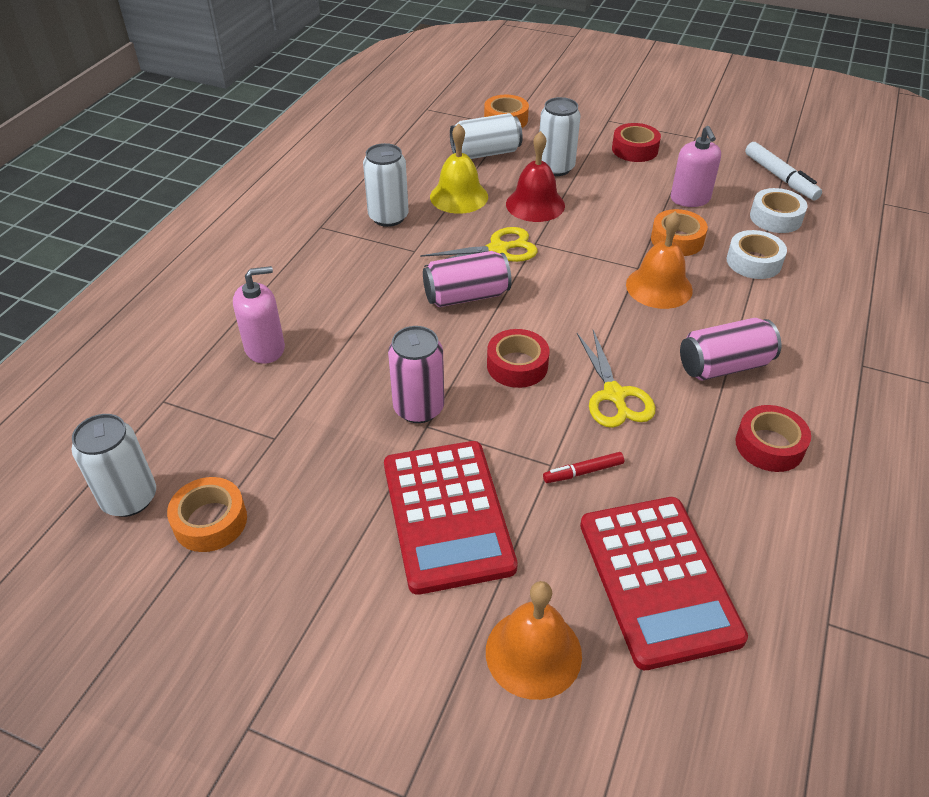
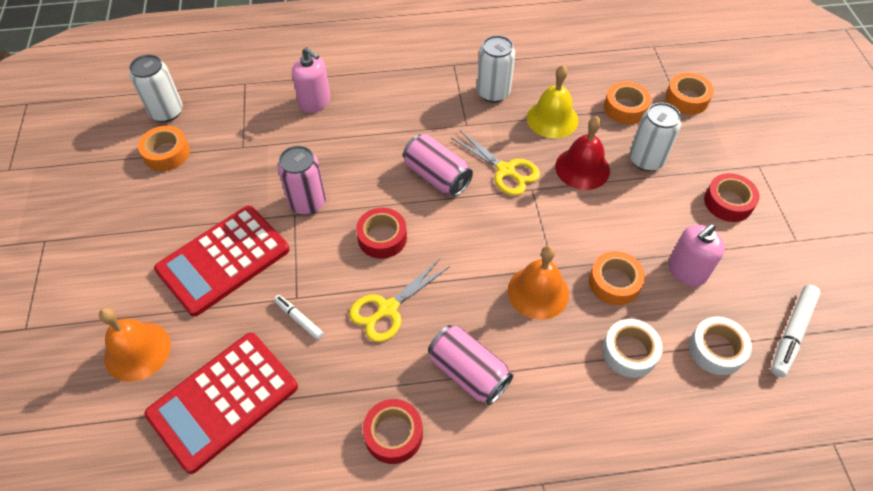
camera: 60 degrees right, 10 degrees up
white can [450,113,523,159] -> orange tape [604,82,651,124]
red marker [543,452,624,483] -> white marker [274,295,324,340]

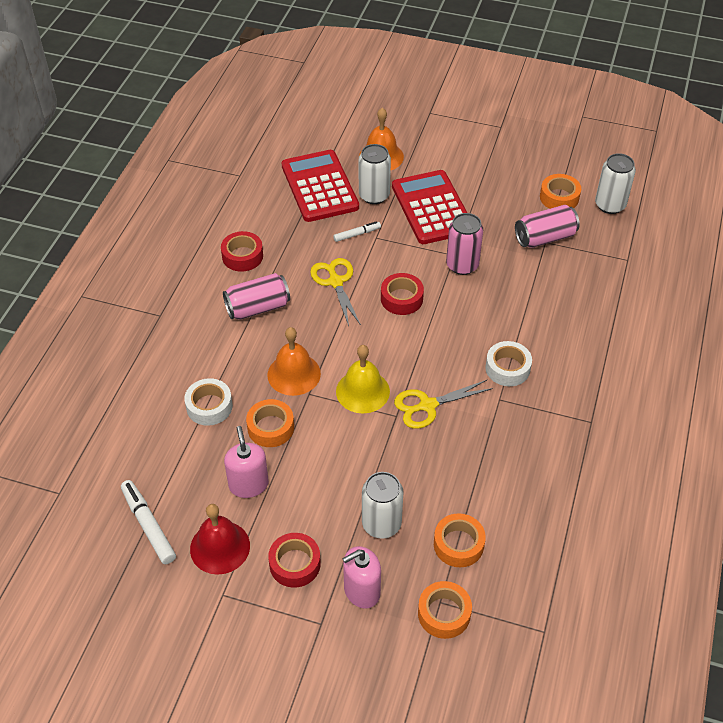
camera: 115 degrees right, 5 degrees down
pink soap dispenser [292,47,331,113] -> pink soap dispenser moved to [342,546,381,609]
pink can [403,134,473,197] -> pink can moved to [515,205,580,248]
white can [477,35,515,103] -> white can moved to [359,144,391,204]
yellow bell [527,65,578,138] -> yellow bell moved to [336,345,390,413]
red bell [555,116,610,190] -> red bell moved to [190,504,250,575]
white tape [689,316,752,375] -> white tape moved to [485,341,532,386]

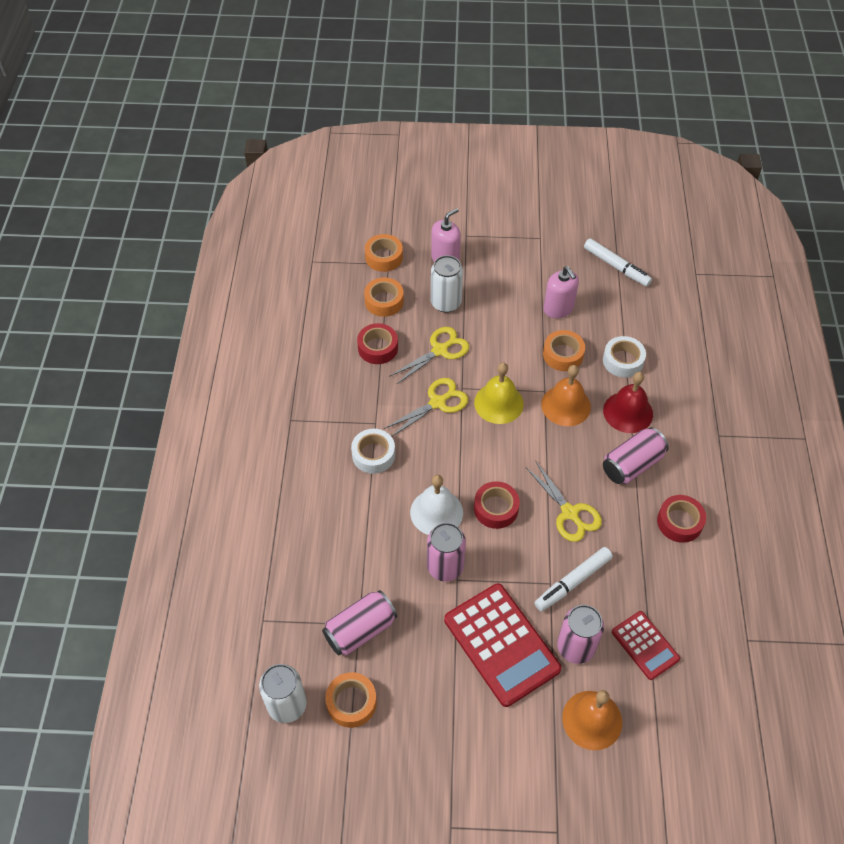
camera: 165 degrees right, 5 degrees up
red bell [190,504,250,575] -> red bell moved to [603,372,653,433]
red tape [268,533,321,588] -> red tape moved to [357,323,398,364]
red calculator [281,150,359,222] -> red calculator [612,611,680,680], size x0.56
white marker [333,221,381,242] -> white marker [534,547,613,612], size x1.67
white can [359,144,391,204] -> pink can [557,605,604,664]
none -> yellow scissors [389,327,469,384]
none -> white bell [410,475,463,535]

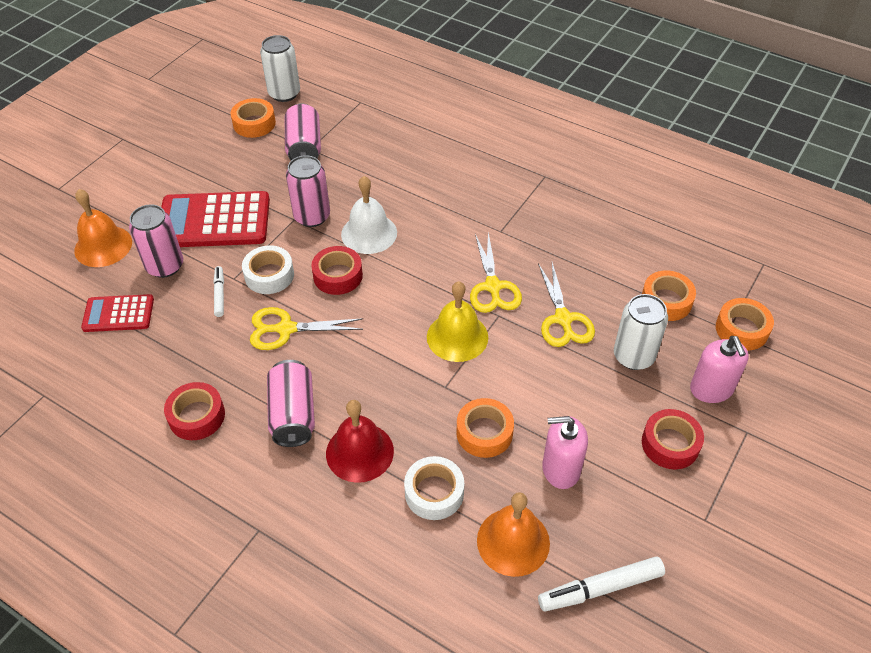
camera: 120 degrees right, 5 degrees down
white tape [351,429,395,474] -> white tape moved to [242,245,294,294]
red tape [357,323,398,364] -> red tape moved to [642,409,704,469]
white marker [534,547,613,612] -> white marker [213,266,224,317], size x0.60
orange bell [541,365,591,426] -> orange bell moved to [477,492,550,577]

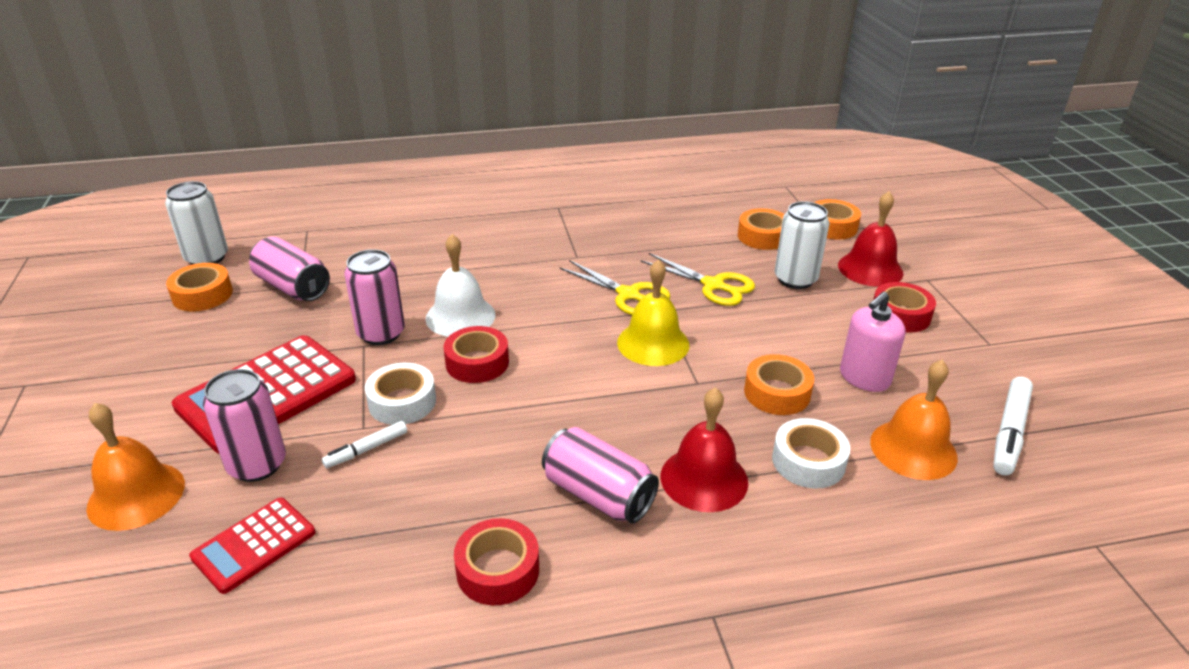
camera: 45 degrees left, 15 degrees down
white marker [213,266,224,317] -> white marker turned 75 degrees counterclockwise [322,421,407,468]
yellow scissors [250,307,363,350] -> none
pink soap dispenser [690,336,749,403] -> red bell [838,191,903,287]

